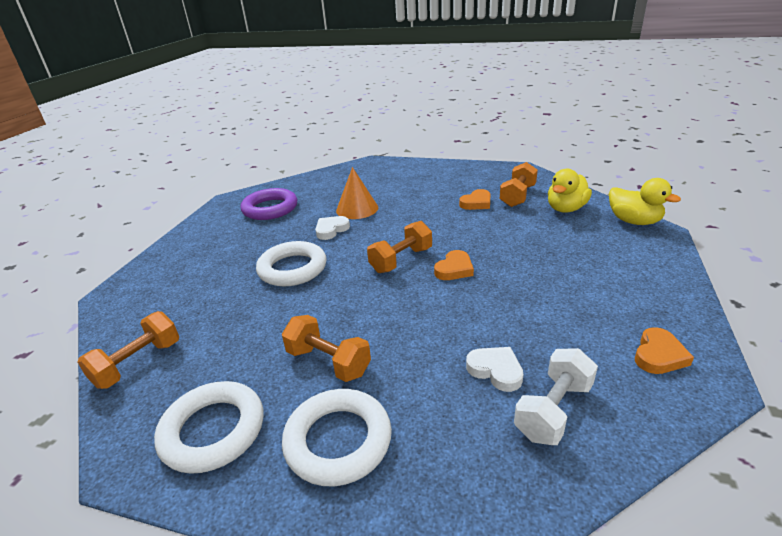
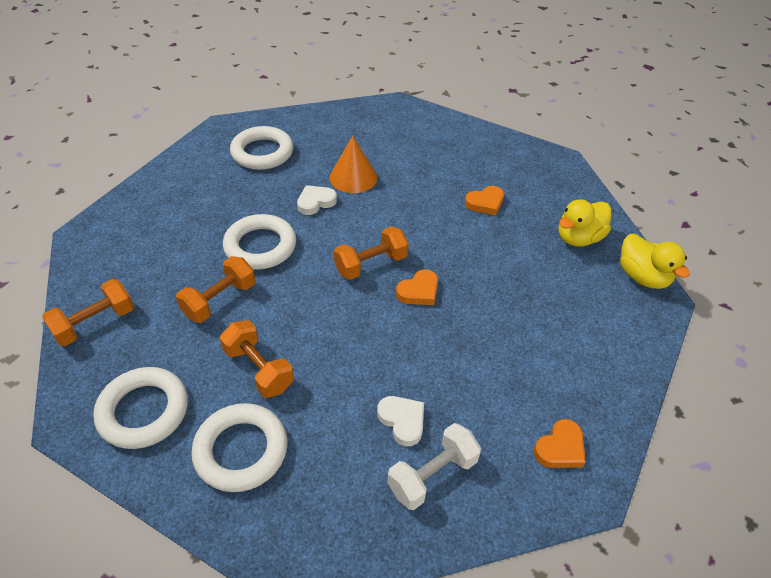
camera: 10 degrees right, 15 degrees up
purple ring [241,188,297,220] -> white ring [230,126,293,170]
orange dumbbell [500,162,538,207] -> orange dumbbell moved to [176,256,256,323]

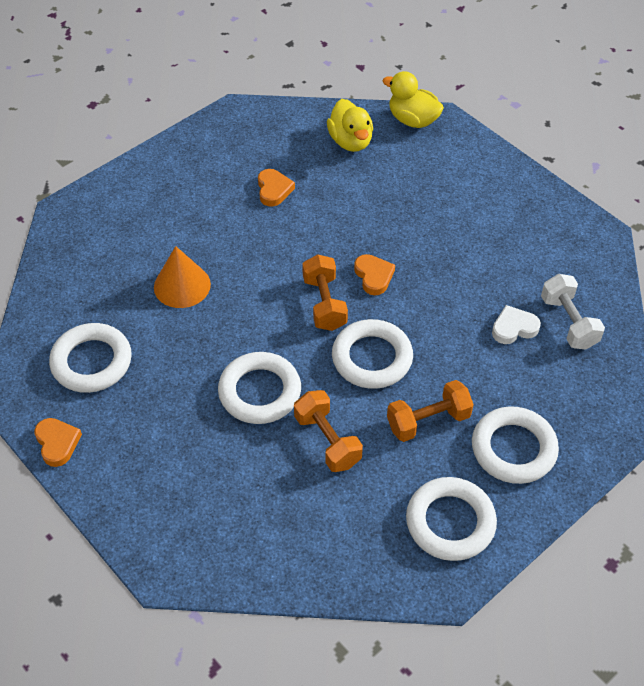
camera: 70 degrees left, 5 degrees up
orange dumbbell [42,279,134,346] -> none
white heart [297,185,337,215] -> none
orange heart [534,419,586,468] -> orange heart moved to [34,418,82,467]
yellow duck [620,234,690,289] -> yellow duck turned 135 degrees counterclockwise [383,71,444,128]
none -> white ring [332,319,413,389]

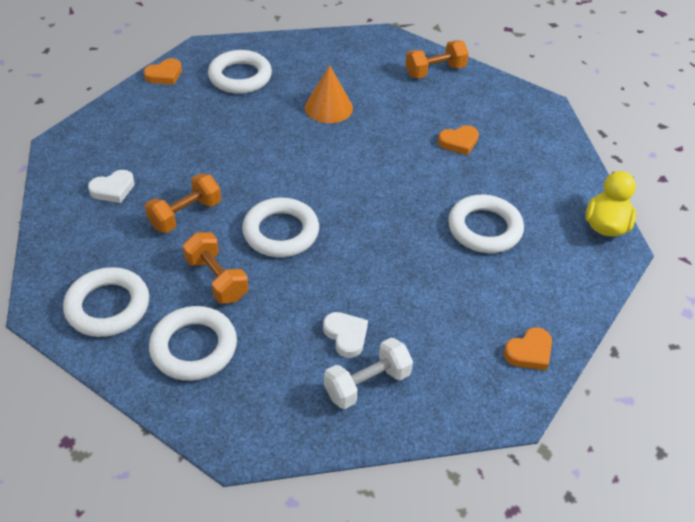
camera: 75 degrees right, 5 degrees down
white ring [218,352,301,424] -> white ring moved to [448,195,524,253]
orange dumbbell [302,254,348,331] -> orange dumbbell moved to [405,40,469,78]
yellow duck [327,99,373,152] -> none
orange heart [354,254,395,295] -> orange heart moved to [503,327,552,370]
none -> white heart [88,170,135,203]

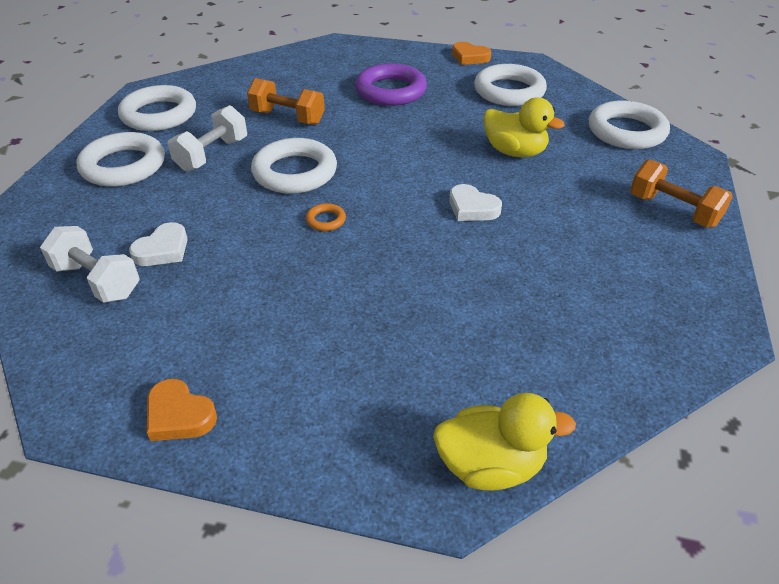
camera: 70 degrees right, 5 degrees down
white heart [88,170,135,203] -> white heart moved to [449,184,502,221]
orange dumbbell [183,232,249,304] -> white dumbbell [168,105,247,172]
orange cone [305,65,353,123] -> yellow duck [483,97,565,157]
orange heart [438,125,479,155] -> none
white ring [448,195,524,253] -> white ring moved to [589,100,670,149]
none -> orange ring [306,203,346,231]
none -> purple ring [355,63,427,106]

